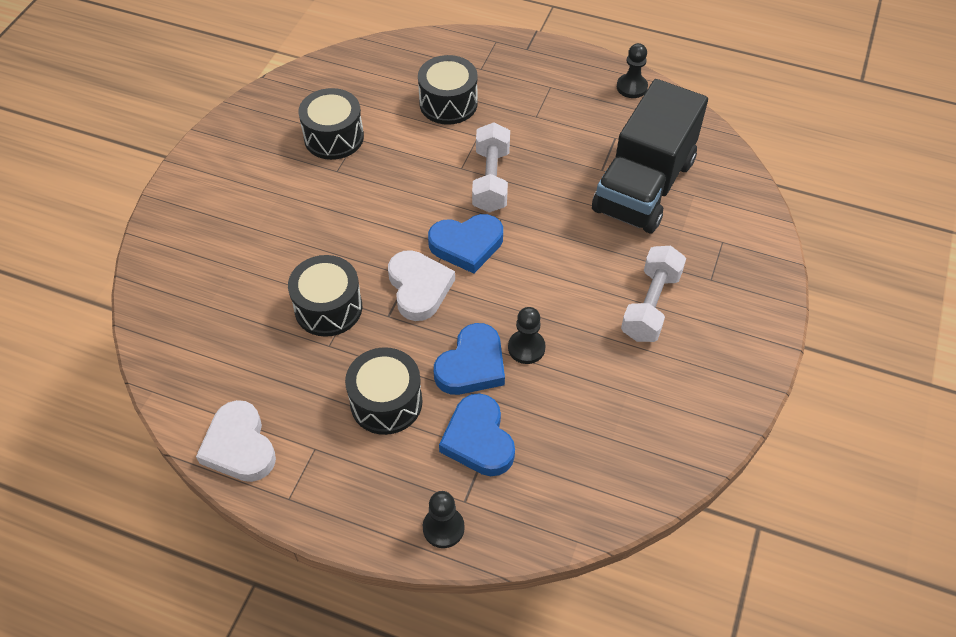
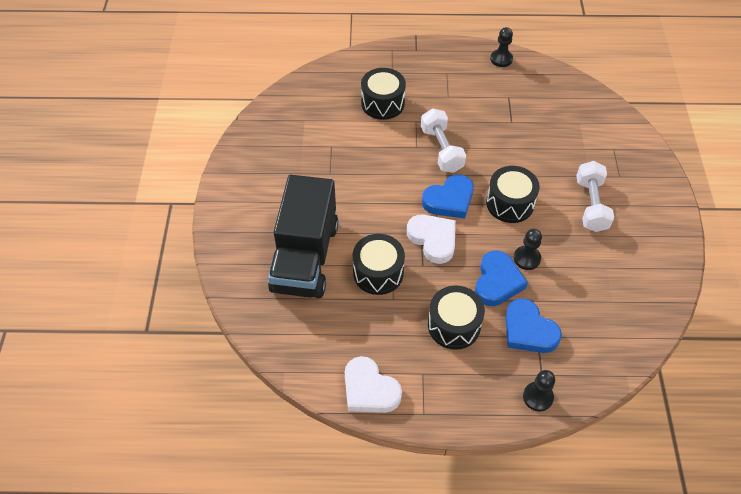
camera: 20 degrees left, 0 degrees up
black drum [298,88,364,160] -> black drum moved to [486,166,540,223]
black truck [592,79,708,233] -> black truck moved to [268,175,339,298]

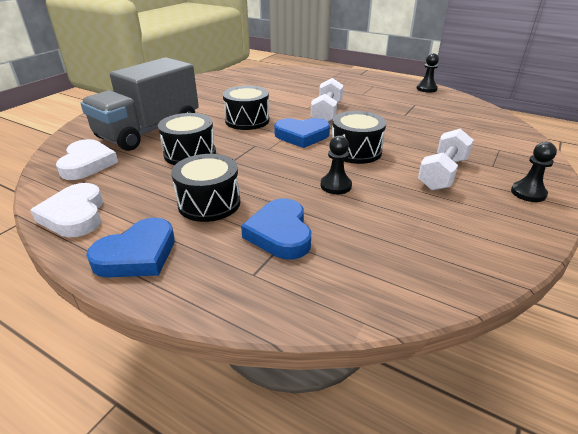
camera: 30 degrees right, 20 degrees down
black truck [268,175,339,298] -> grey truck [81,57,199,151]
black drum [361,68,406,120] -> black drum moved to [223,86,269,130]
white heart [407,215,456,264] -> white heart moved to [56,139,118,180]
blue heart [475,250,528,306] -> blue heart moved to [86,218,175,278]
black pawn [523,370,555,411] -> black pawn moved to [511,142,557,202]

